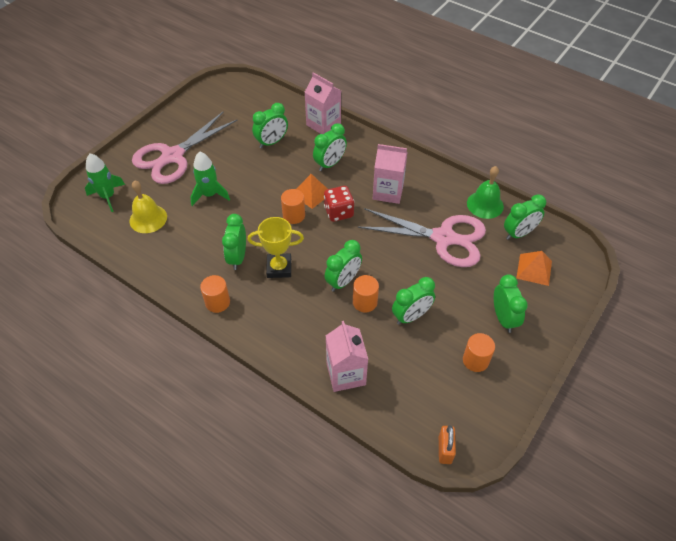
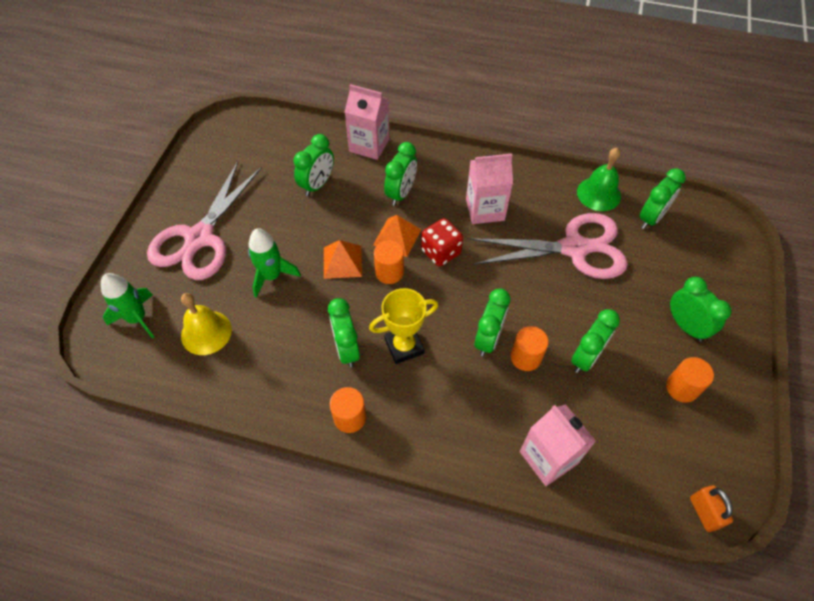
camera: 20 degrees left, 5 degrees up
orange pyramid [516,251,552,286] -> orange pyramid moved to [324,240,362,279]

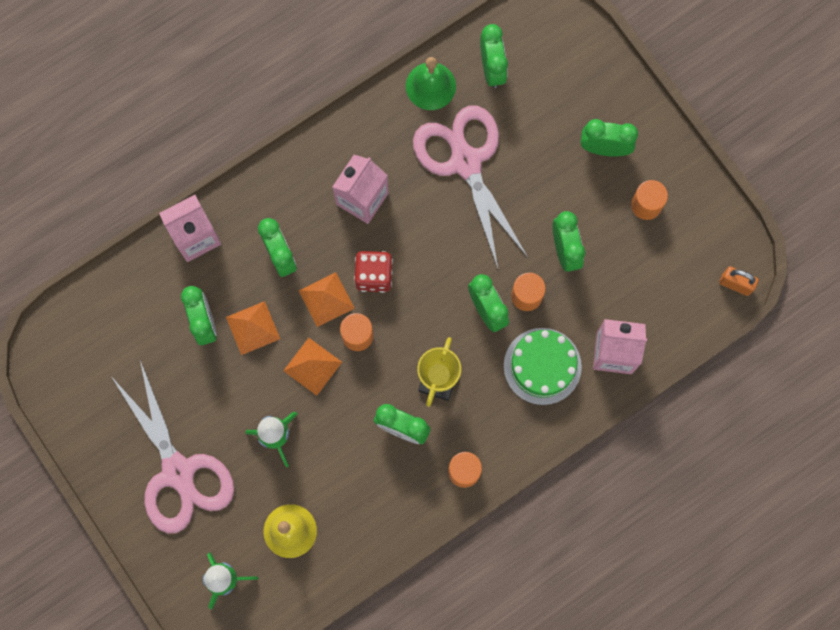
camera: 50 degrees left, 20 degrees up
pink scissors [469,213,628,279] -> pink scissors turned 60 degrees counterclockwise [413,105,528,268]
none -> orange pyramid [226,301,280,355]
none -> green cake [504,328,582,405]

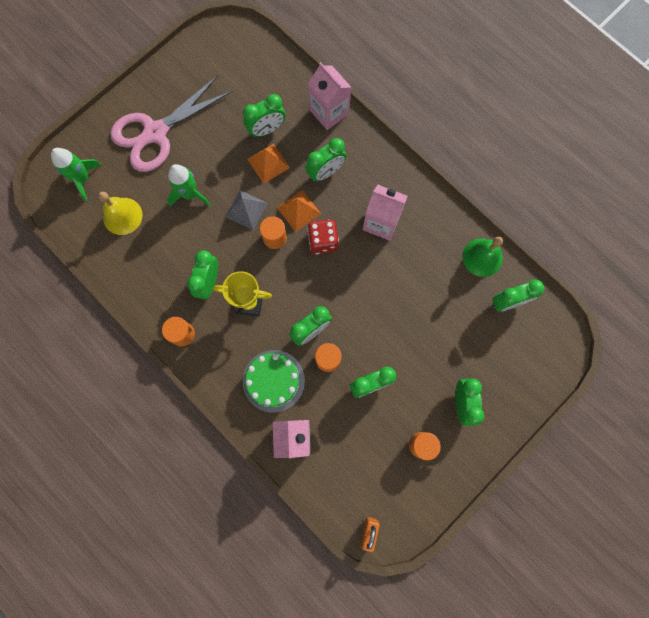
camera: 80 degrees right, 0 degrees up
orange pyramid [283,338,342,396] -> grey pyramid [225,190,268,230]
pink scissors [413,105,528,268] -> none

